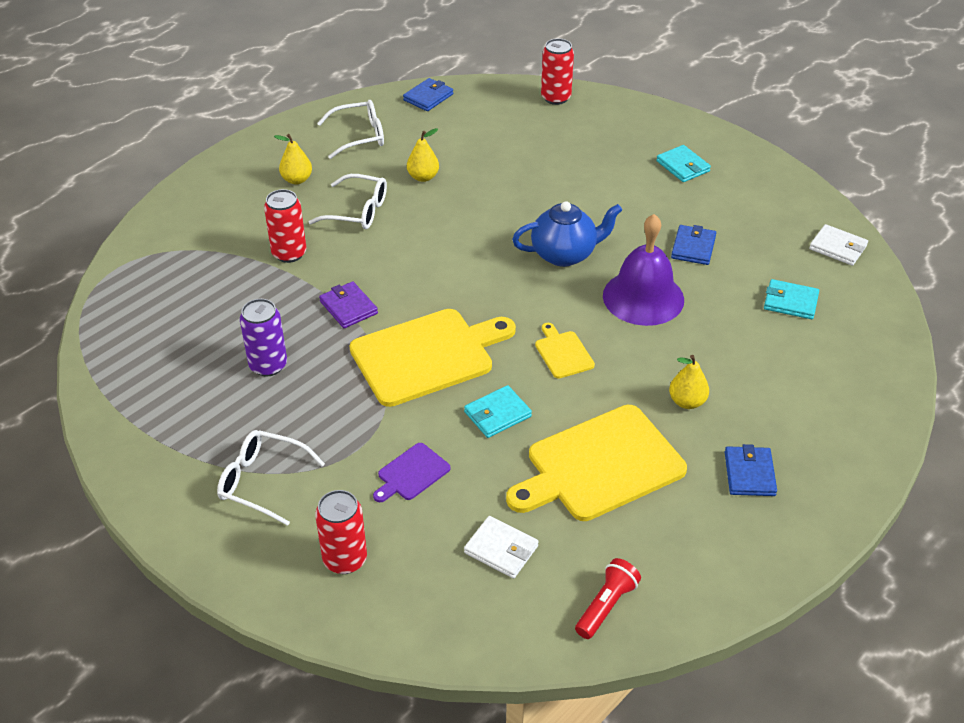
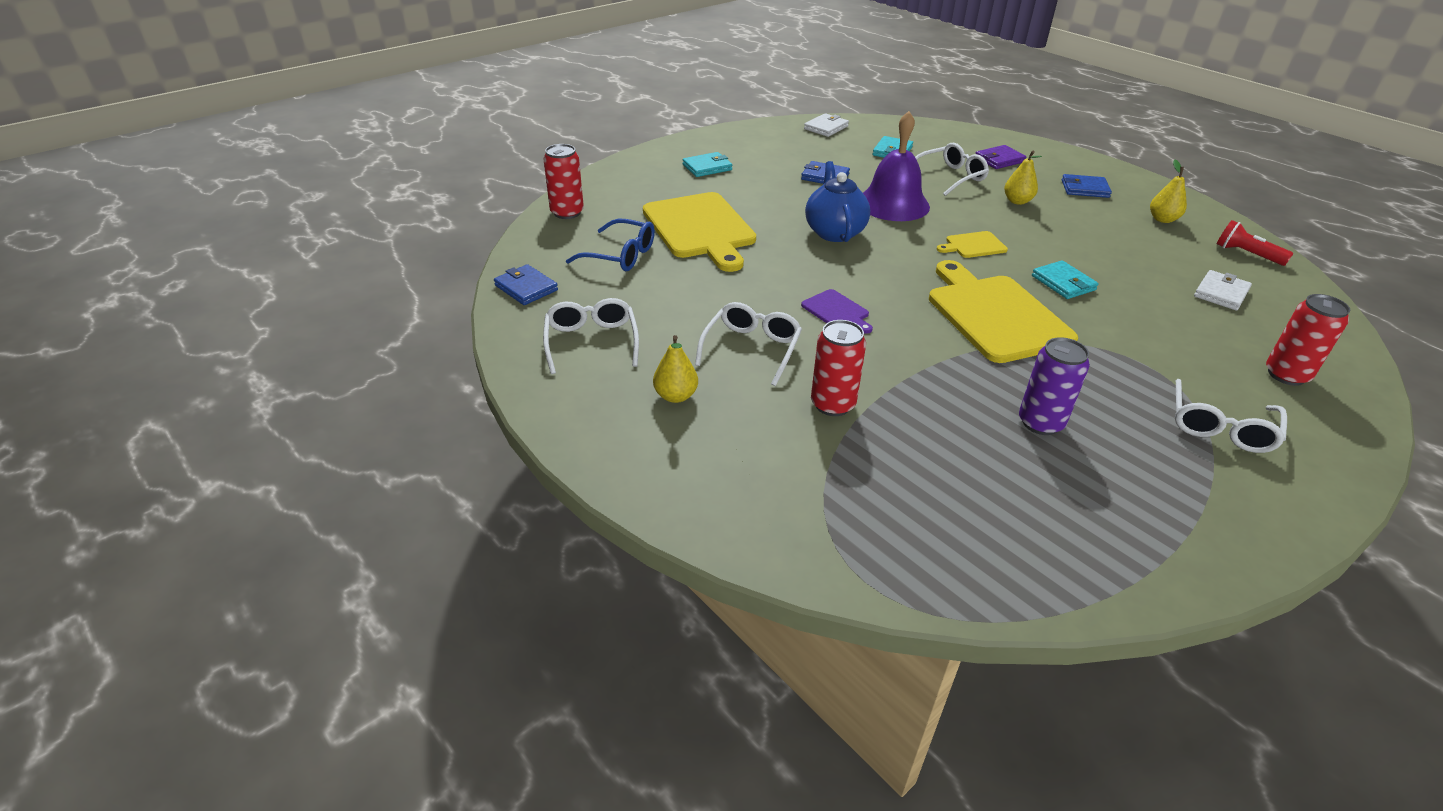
camera: 85 degrees left, 5 degrees down
purple wallet [319,281,378,328] -> purple wallet moved to [976,145,1026,169]
purple cutting board [373,443,450,502] -> purple cutting board moved to [801,289,873,334]
yellow pear [407,128,439,182] -> yellow pear moved to [1150,160,1187,223]
yellow cutting board [506,405,687,521] -> yellow cutting board moved to [643,192,756,272]
none -> blue glasses [566,219,655,271]
none -> white glasses [915,143,989,196]

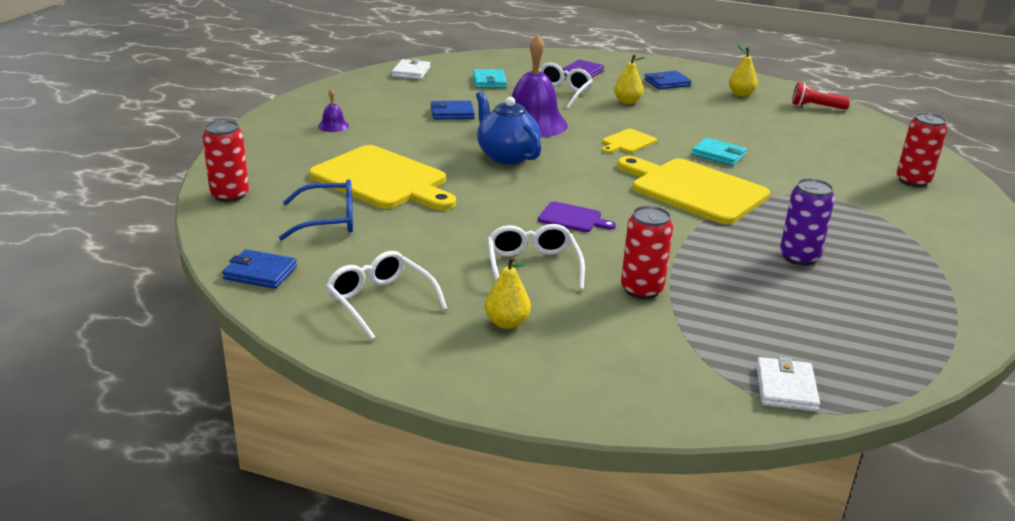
camera: 30 degrees left, 10 degrees down
turquoise wallet [683,152,732,177] -> purple bell [318,88,349,132]
white glasses [1175,379,1287,453] -> none
white wallet [1194,270,1252,311] -> white wallet moved to [756,356,820,412]

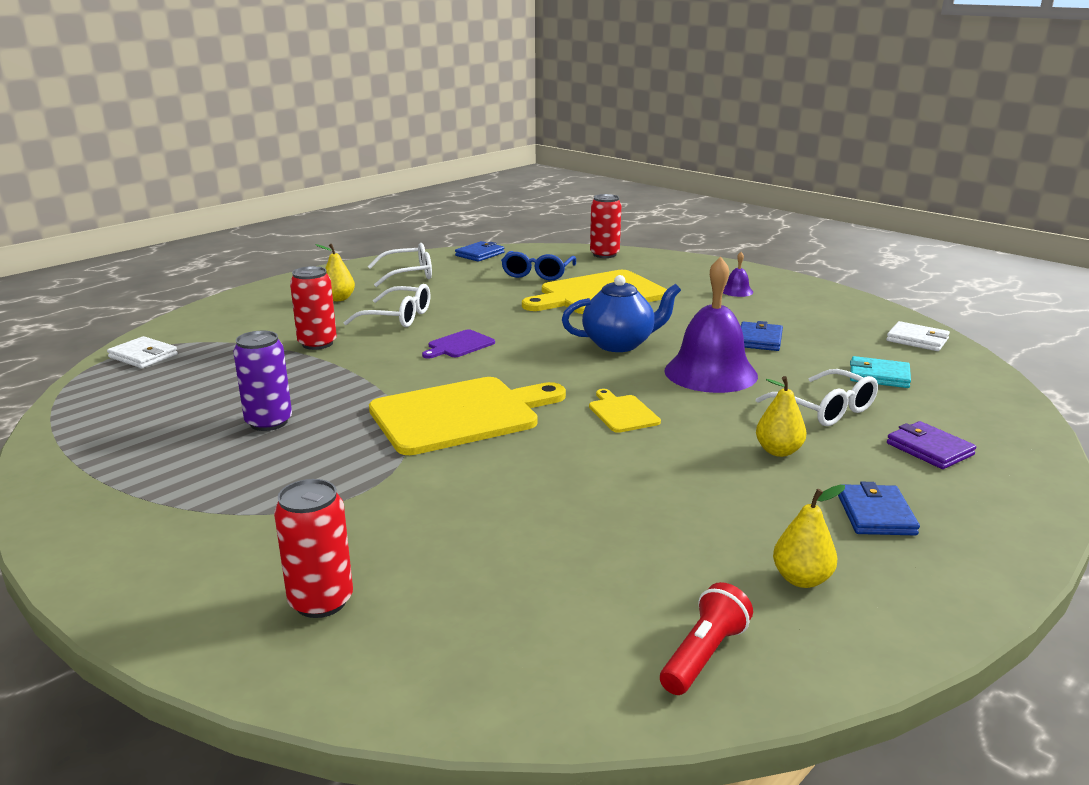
camera: 115 degrees right, 5 degrees down
turquoise wallet [692,138,747,166] -> none

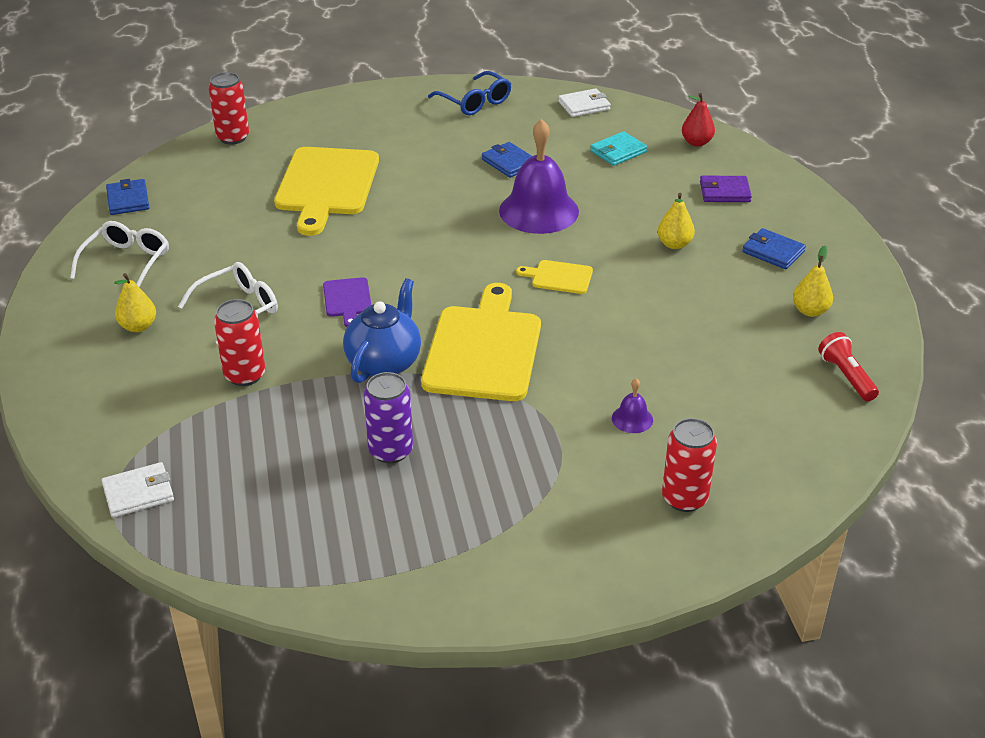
camera: 55 degrees left, 15 degrees up
blue glasses [501,251,576,280] -> blue glasses moved to [428,71,511,115]
blue teapot [562,275,681,352] -> blue teapot moved to [343,278,421,383]
purple bell [723,252,753,297] -> purple bell moved to [612,378,653,433]
white glasses [756,369,878,426] -> none
none -> red pear [682,93,715,147]

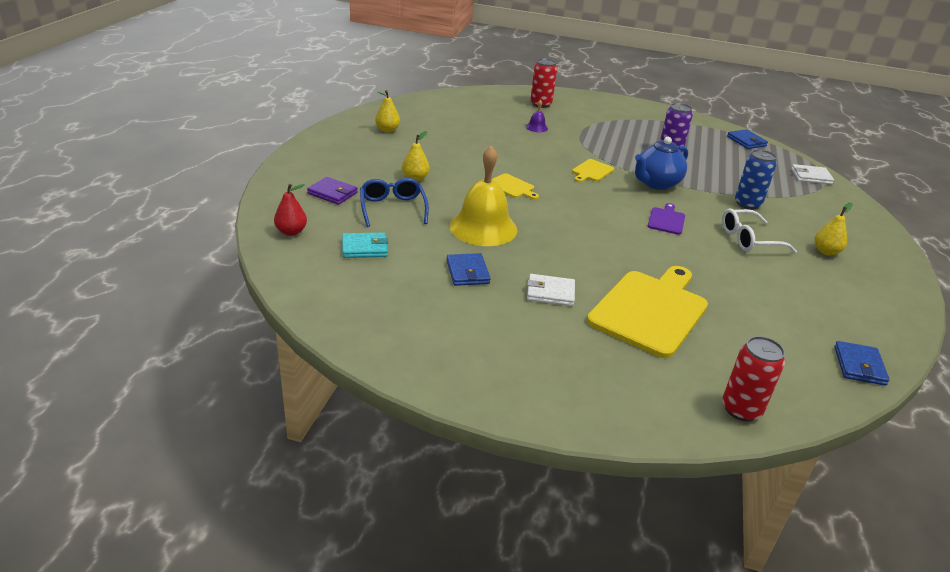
camera: 155 degrees left, 5 degrees down
white glasses [70,221,169,287] -> none
red can [214,299,266,386] -> blue can [735,149,777,209]
yellow cutting board [421,283,541,401] -> yellow cutting board [572,159,614,182], size x0.46
blue glasses [428,71,511,115] -> blue glasses moved to [360,178,429,227]
purple bell [499,119,579,234] -> yellow bell [449,146,518,246]
white wallet [558,88,611,117] -> white wallet moved to [527,274,575,306]
blue wallet [742,228,806,269] -> blue wallet moved to [727,129,768,149]
red flashlight [818,332,879,401] -> none

